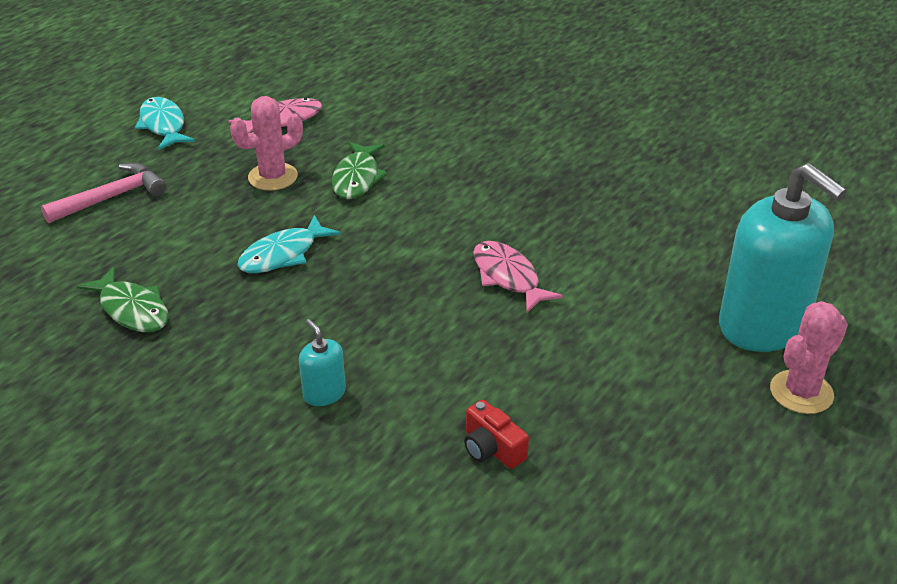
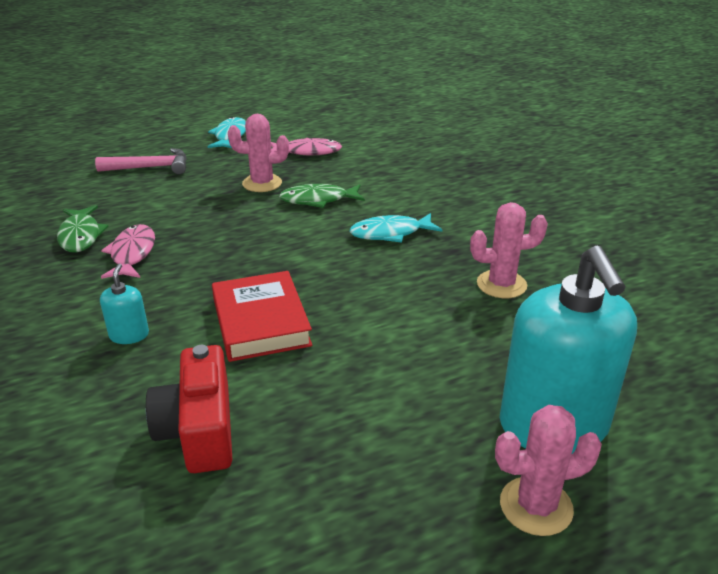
camera: 30 degrees right, 5 degrees down
turquoise fish [237,215,341,273] -> turquoise fish moved to [350,213,442,243]
green fish [332,142,388,199] -> green fish turned 45 degrees clockwise [279,184,365,208]
red camera [464,399,529,469] -> red camera [146,345,232,473], size x1.76
pink fish [473,241,563,313] -> pink fish moved to [101,224,155,279]
none -> red book [212,271,313,362]
none -> pink cactus [470,202,548,298]

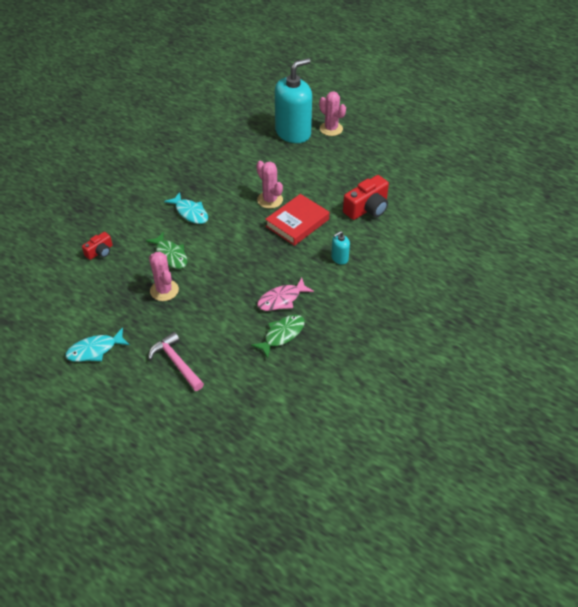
camera: 120 degrees left, 15 degrees up
pink fish [271,138,342,156] -> none
pink cactus [470,202,548,298] -> pink cactus moved to [256,161,283,209]
none -> red camera [82,232,112,260]

